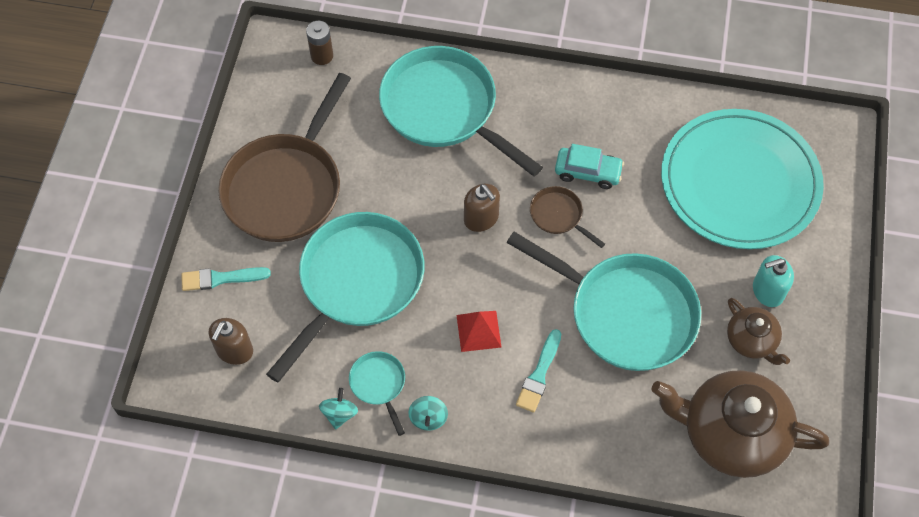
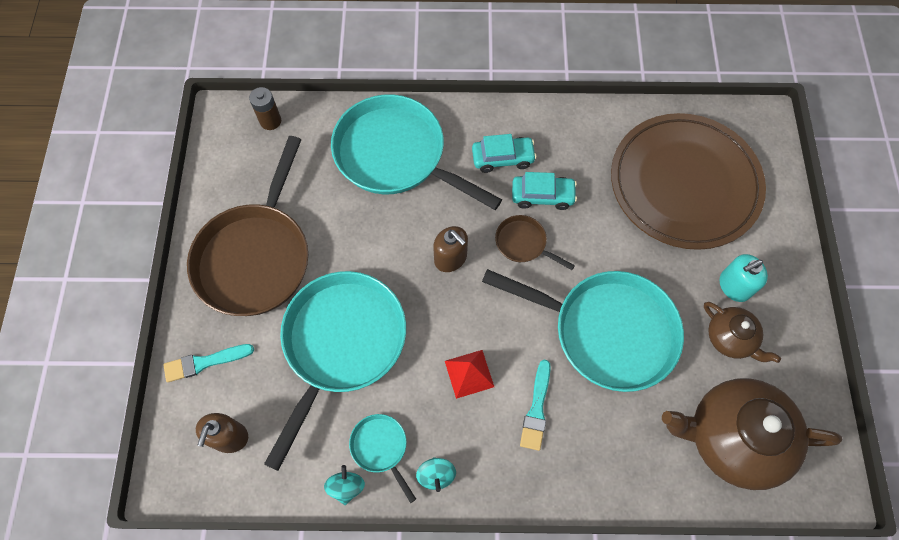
camera: 10 degrees left, 5 degrees up
turquoise plate [661,109,824,249] -> brown plate [611,113,766,250]
none -> turquoise car [472,134,537,173]

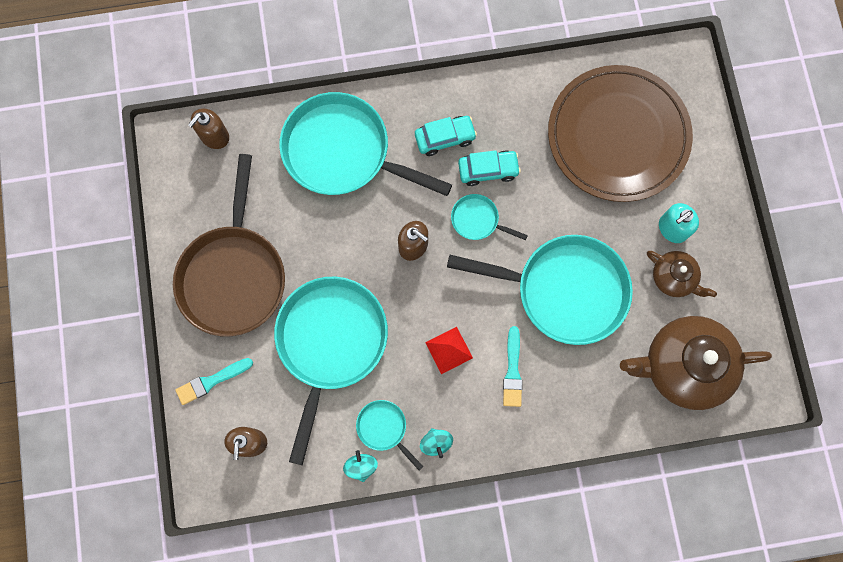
camera: 10 degrees left, 10 degrees up
brown battery [249,87,281,130] -> brown soap dispenser [188,109,229,149]
brown pan [495,215,575,270] -> turquoise pan [451,194,528,240]

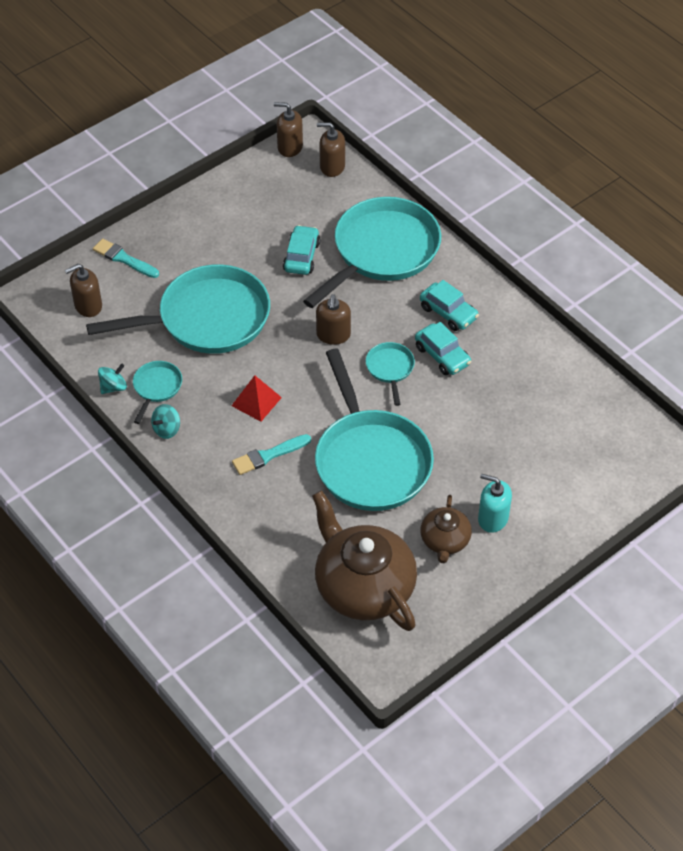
camera: 60 degrees right, 25 degrees down
brown pan [173,154,285,336] -> none
turquoise pan [279,92,452,196] -> turquoise pan turned 45 degrees clockwise [303,197,441,308]
brown plate [548,65,693,202] -> none
none -> brown soap dispenser [274,102,303,157]
none -> turquoise car [283,225,320,275]

